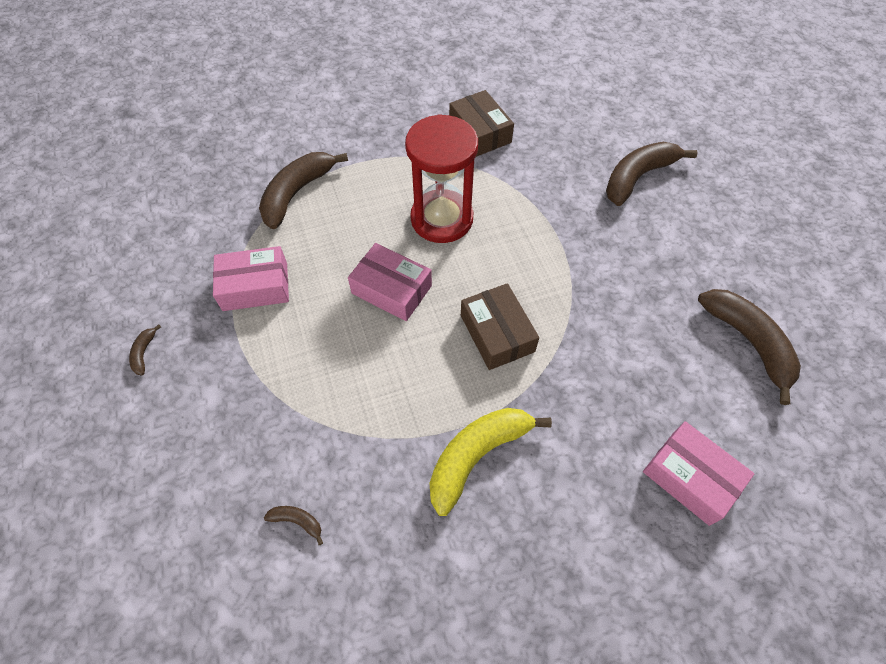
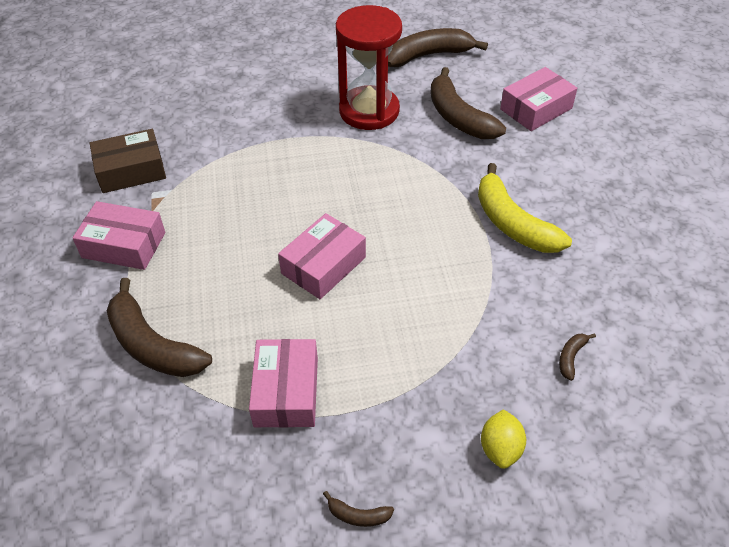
camera: 80 degrees left, 10 degrees down
red hourglass [405,114,478,243] -> red hourglass moved to [336,5,402,130]
brown box [461,283,539,370] -> none
brown banana [606,142,697,206] -> brown banana moved to [430,67,506,139]
none -> pink box [73,201,165,270]
none -> yellow lemon [481,409,526,469]

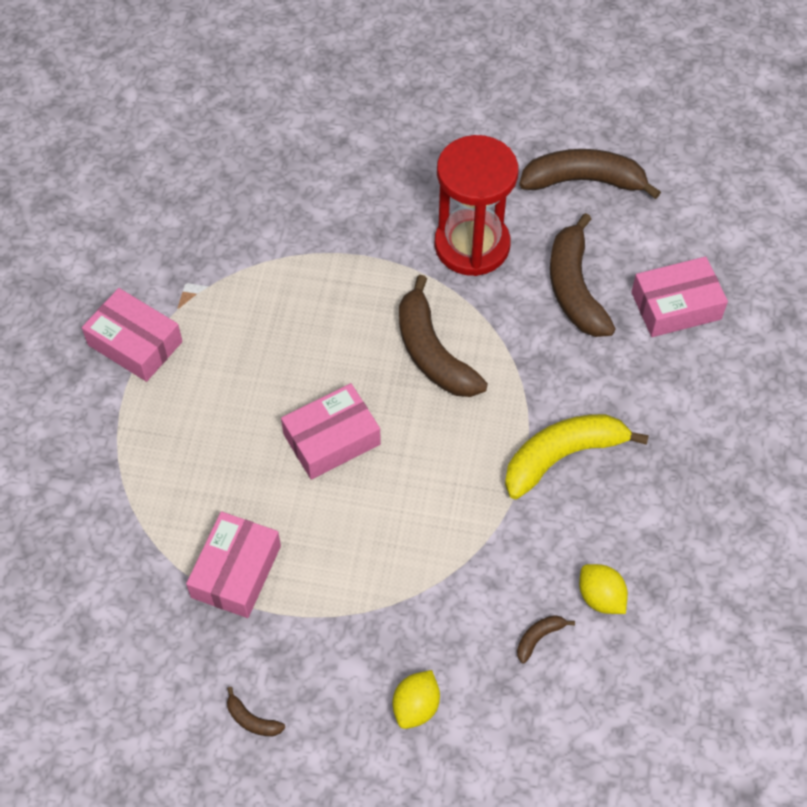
camera: 20 degrees right, 10 degrees up
brown box [90,129,166,193] -> none
brown banana [107,278,212,377] -> brown banana moved to [399,275,488,397]
yellow banana [478,163,572,253] -> yellow banana turned 75 degrees clockwise [505,414,649,500]
none -> yellow lemon [579,564,628,614]

